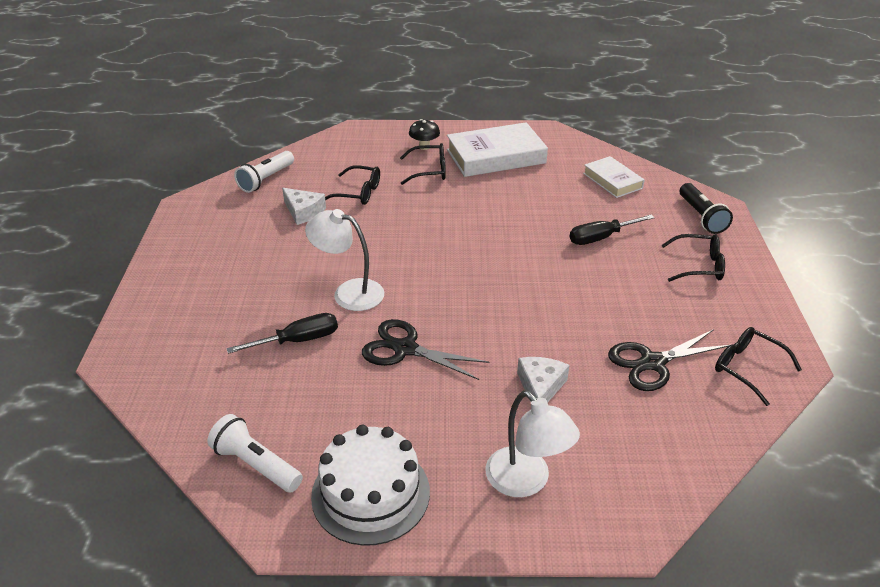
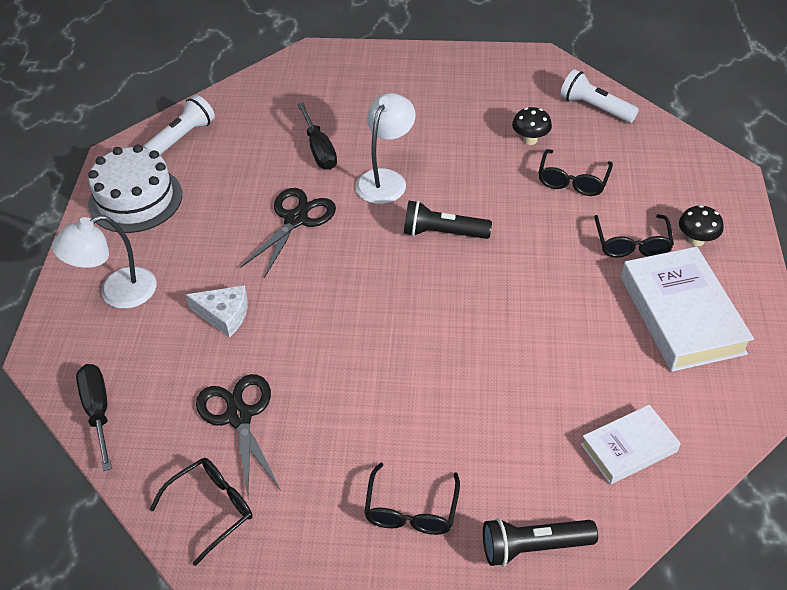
camera: 95 degrees right, 10 degrees up
white cheese [282,188,326,225] -> black mushroom [512,107,552,145]
black screwdriver [570,215,655,245] -> black screwdriver moved to [76,364,112,471]
none -> black flashlight [404,201,492,239]

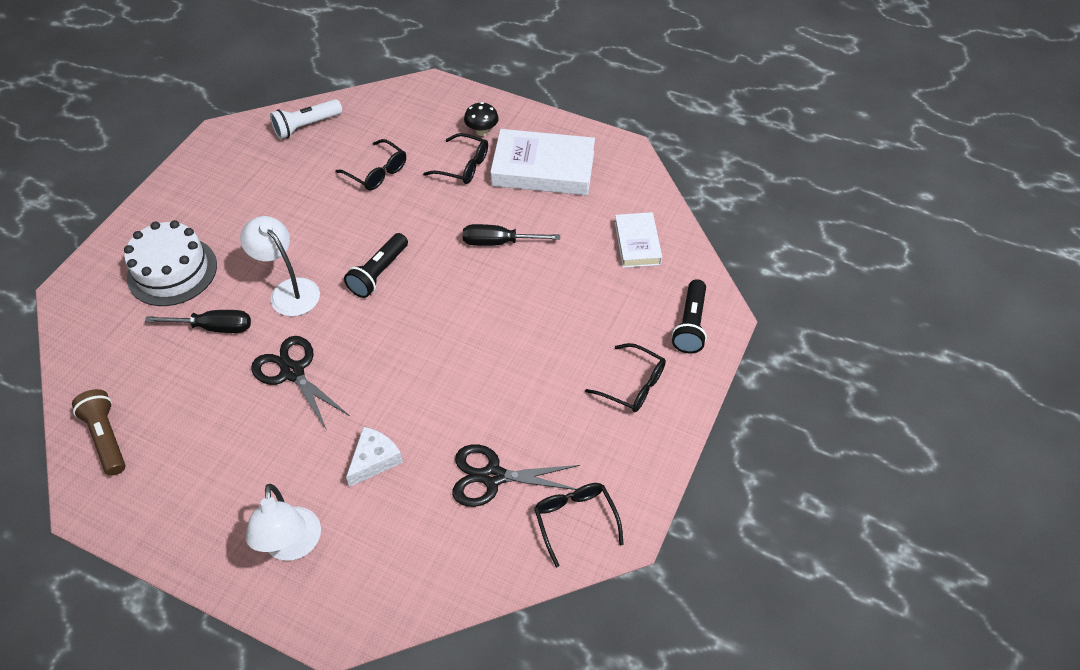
camera: 70 degrees left, 5 degrees up
black screwdriver [76,364,112,471] -> black screwdriver moved to [463,224,560,246]
white cake [88,144,182,233] -> white cake moved to [124,220,217,306]
white flashlight [143,95,215,155] -> brown flashlight [72,389,126,476]
black mushroom [512,107,552,145] -> none

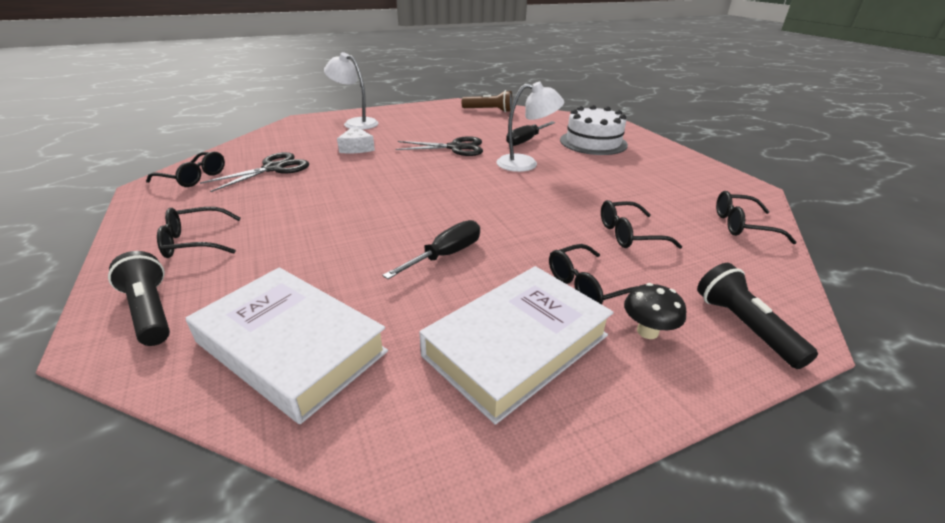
camera: 130 degrees right, 20 degrees down
white flashlight [270,99,342,139] -> black glasses [716,191,797,244]
black flashlight [344,233,408,298] -> black flashlight moved to [697,263,818,369]
white book [615,212,662,268] -> white book [186,267,388,424], size x1.71

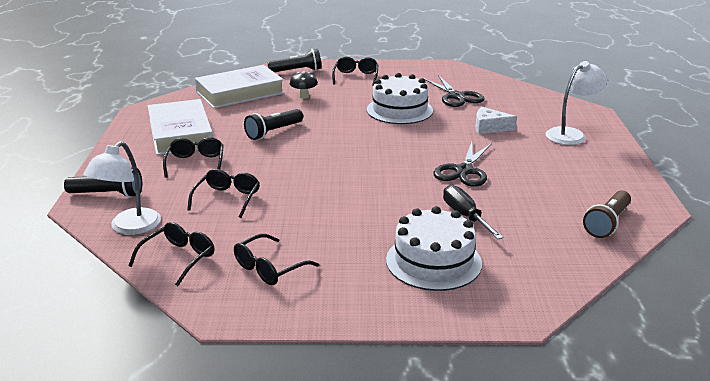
camera: 115 degrees right, 5 degrees down
black glasses [146,151,225,187] -> black glasses moved to [234,234,319,285]
black screwdriver [382,220,480,279] -> black flashlight [244,109,303,140]
white lamp [497,82,564,172] -> white lamp moved to [83,141,161,235]
black mushroom [624,283,686,339] -> black mushroom moved to [290,71,318,99]
none -> white cake [367,73,433,124]

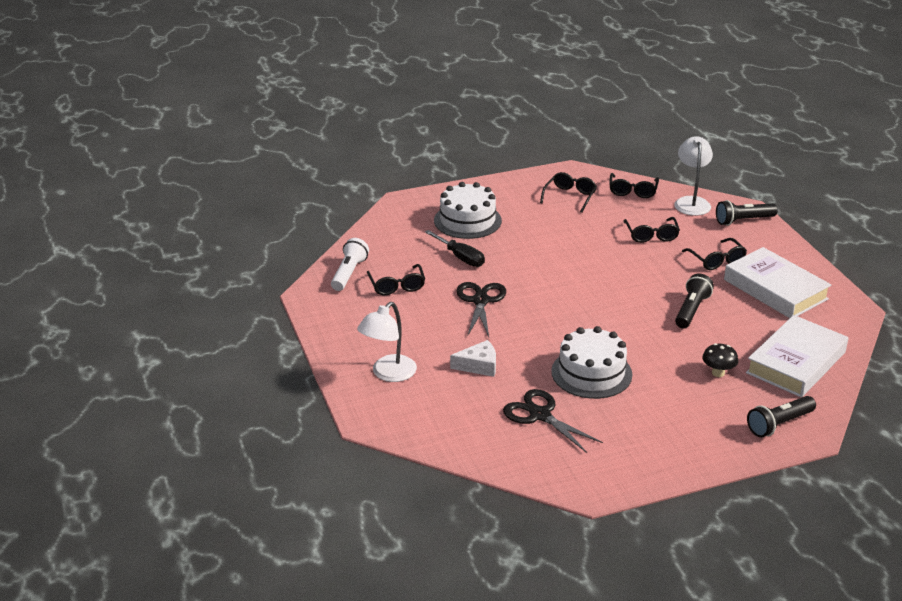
camera: 160 degrees right, 5 degrees up
black glasses [332,57,378,86] -> black glasses moved to [367,264,425,295]
brown flashlight [583,190,631,238] -> white flashlight [331,238,369,291]

